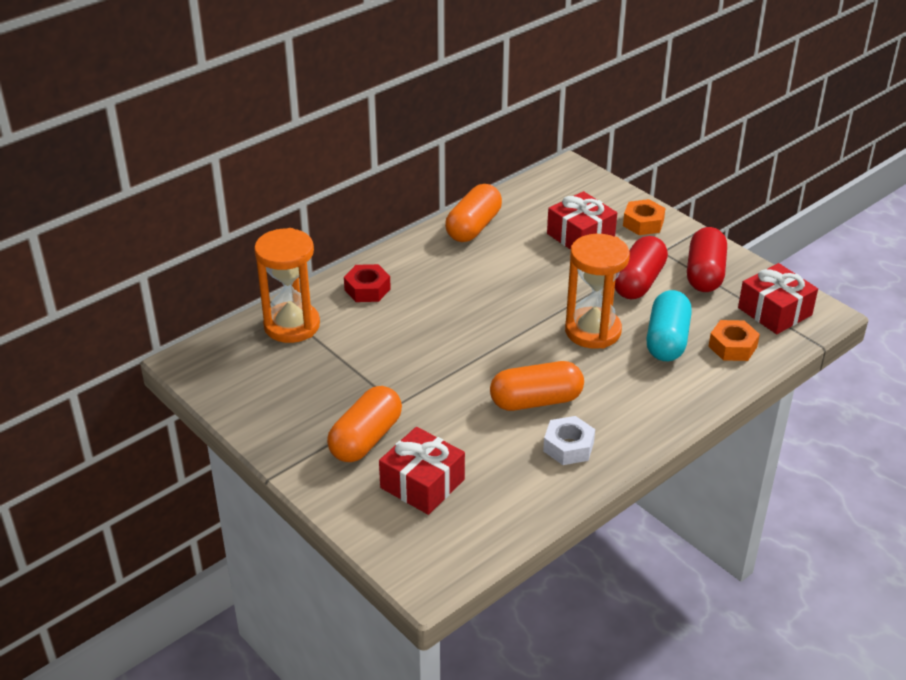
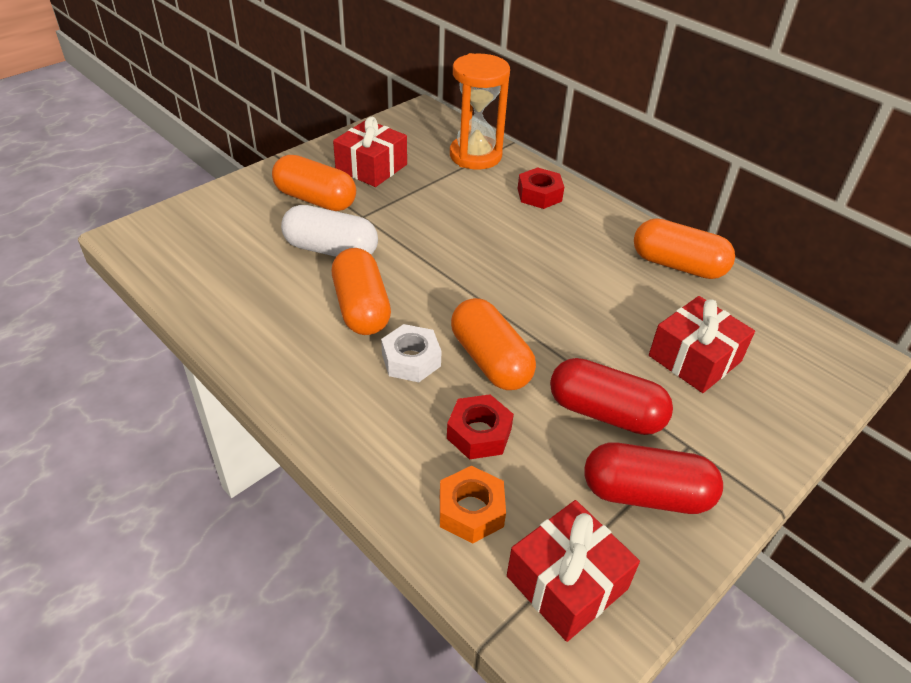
camera: 85 degrees right, 5 degrees up
red gift [379,427,465,515] -> red gift moved to [333,117,407,187]
white nut [543,416,595,465] -> white nut moved to [381,324,442,382]
orange hourglass [565,234,630,349] -> orange capsule [451,298,536,390]
orange nut [623,199,665,235] -> none
turquoise capsule [646,290,692,361] -> red nut [447,394,514,460]
none -> white capsule [281,205,378,257]

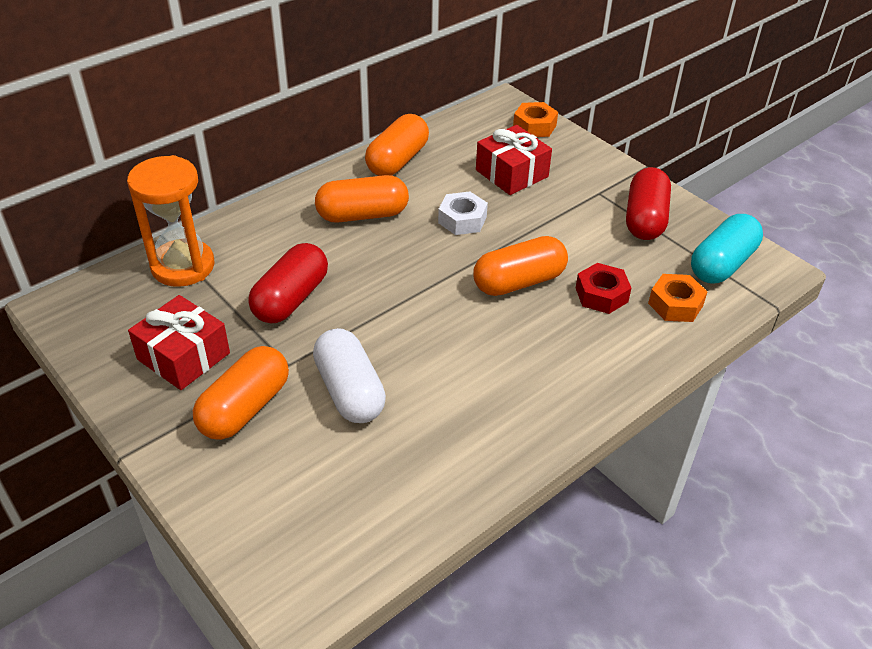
camera: 85 degrees left, 0 degrees up
white capsule [281,205,378,257] -> white capsule turned 45 degrees counterclockwise [313,328,386,423]
orange capsule [332,248,391,335] -> orange capsule moved to [315,175,409,223]
white nut [381,324,442,382] -> white nut moved to [438,191,488,235]
red gift [507,500,640,642] -> turquoise capsule [691,214,763,284]
red nut [518,167,564,209] -> none
red capsule [550,358,673,435] -> red capsule moved to [248,243,328,323]
none -> orange nut [513,102,558,137]

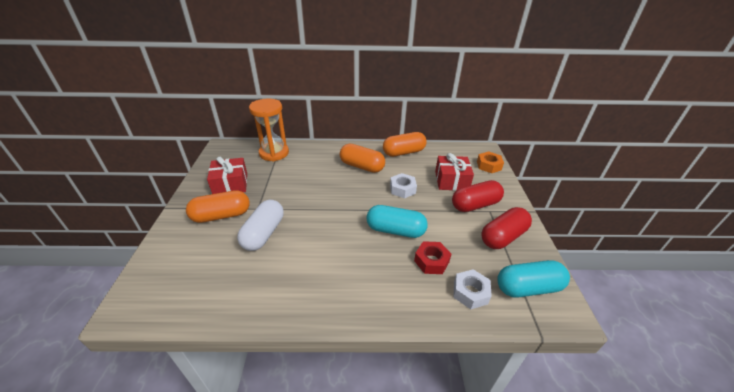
camera: 40 degrees right, 5 degrees down
red capsule [248,243,328,323] -> red capsule moved to [452,180,504,212]
orange capsule [473,236,568,296] -> turquoise capsule [366,205,428,238]
orange nut [648,274,707,322] -> white nut [453,269,492,309]

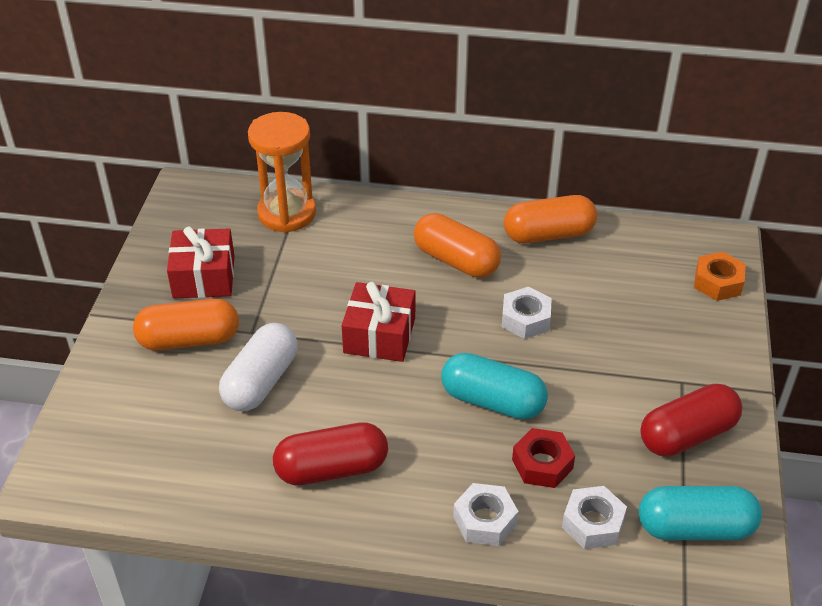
camera: 10 degrees right, 5 degrees up
red gift [435,153,474,191] -> red gift moved to [342,282,415,362]
red capsule [452,180,504,212] -> red capsule moved to [273,422,388,485]
none -> white nut [453,483,518,546]

